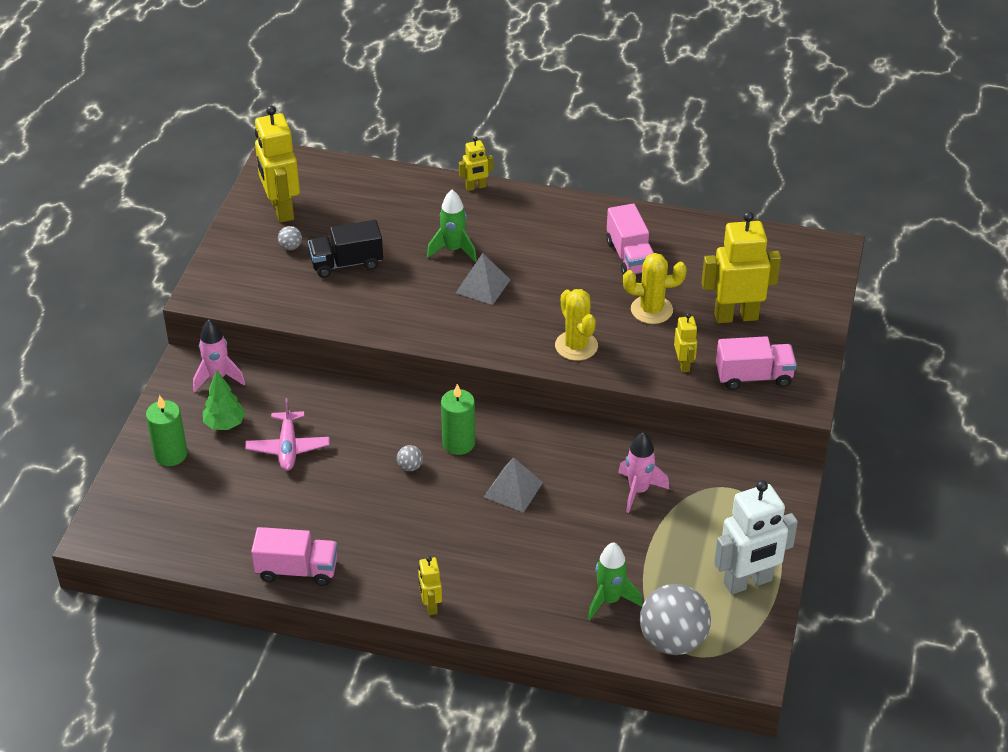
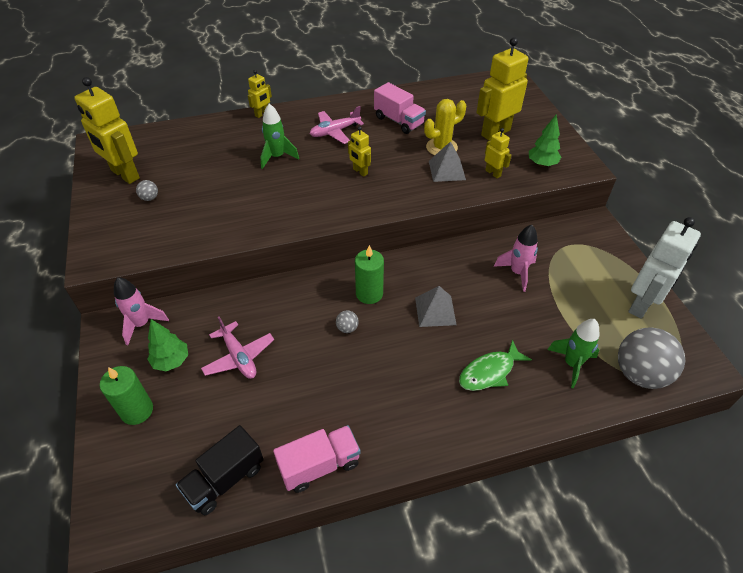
camera: 30 degrees left, 5 degrees up
black truck [308,220,383,278] -> black truck moved to [176,425,264,516]
yellow robot [418,556,442,615] -> yellow robot moved to [348,126,371,177]
grey pyramid [456,253,510,305] -> grey pyramid moved to [429,141,466,182]
yellow cactus [555,289,598,361] -> none
pink truck [716,336,797,390] -> green tree [529,114,561,167]
none -> pink plane [310,106,364,144]
none -> green fish [459,339,532,391]

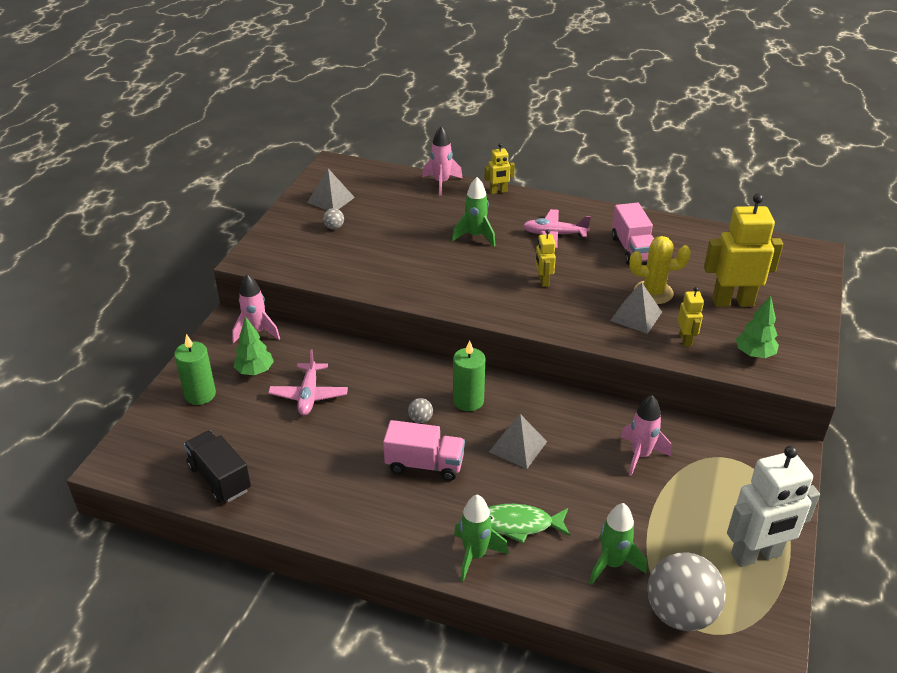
camera: 35 degrees right, 10 degrees down
yellow robot [74,77,140,184] -> grey pyramid [307,168,355,210]
black truck [176,425,264,516] -> black truck turned 60 degrees clockwise [184,430,251,503]
pink truck [273,425,361,493] -> pink truck moved to [383,420,465,481]
none -> pink rocket [422,126,463,195]
none -> green rocket [454,495,509,582]

